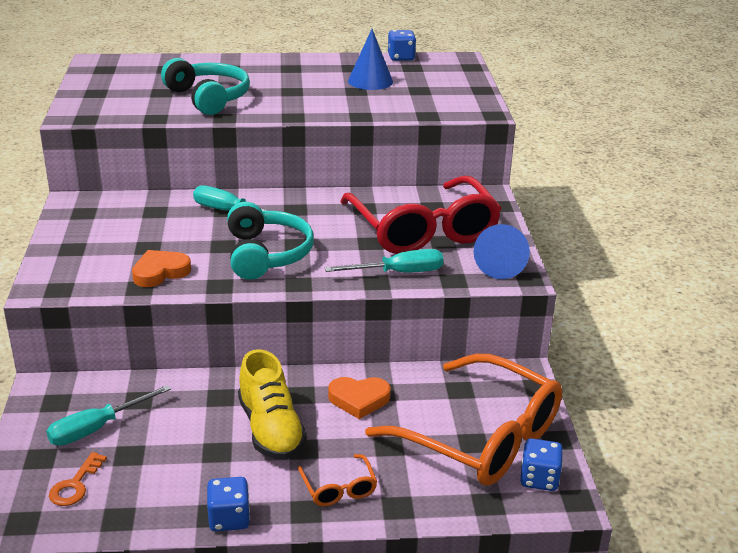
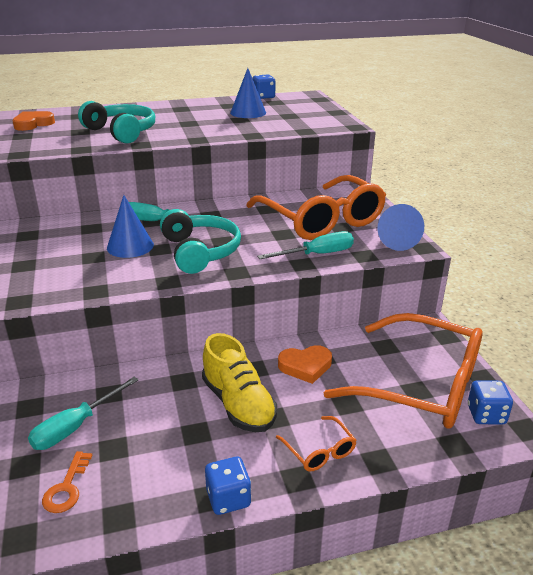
camera: 10 degrees left, 0 degrees up
orange heart [132,250,191,287] -> orange heart moved to [12,111,55,131]
red glasses [340,176,502,254] -> orange glasses [246,175,386,240]
none -> blue cone [107,195,154,258]

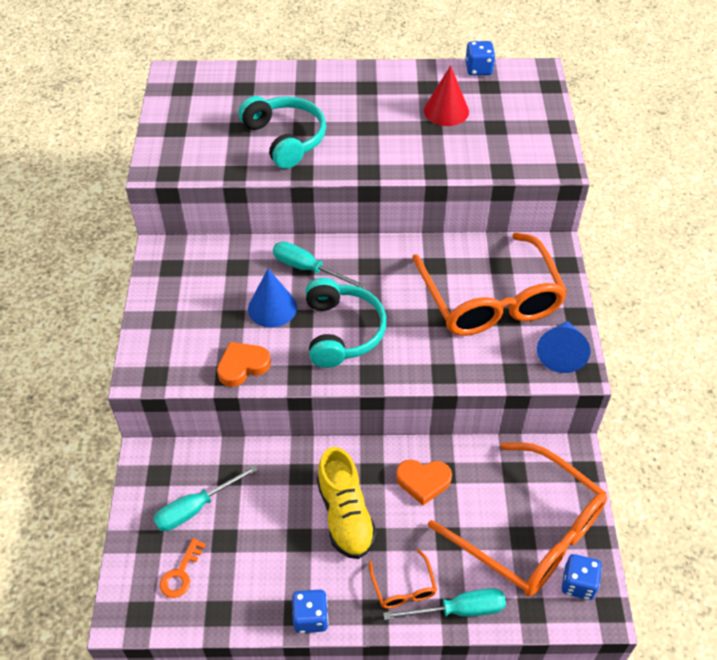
camera: 15 degrees right, 20 degrees up
orange heart [12,111,55,131] -> orange heart moved to [217,342,271,387]
blue cone [230,68,266,118] -> red cone [424,65,469,126]
turquoise screwdriver [257,231,354,259] -> turquoise screwdriver moved to [383,588,506,620]

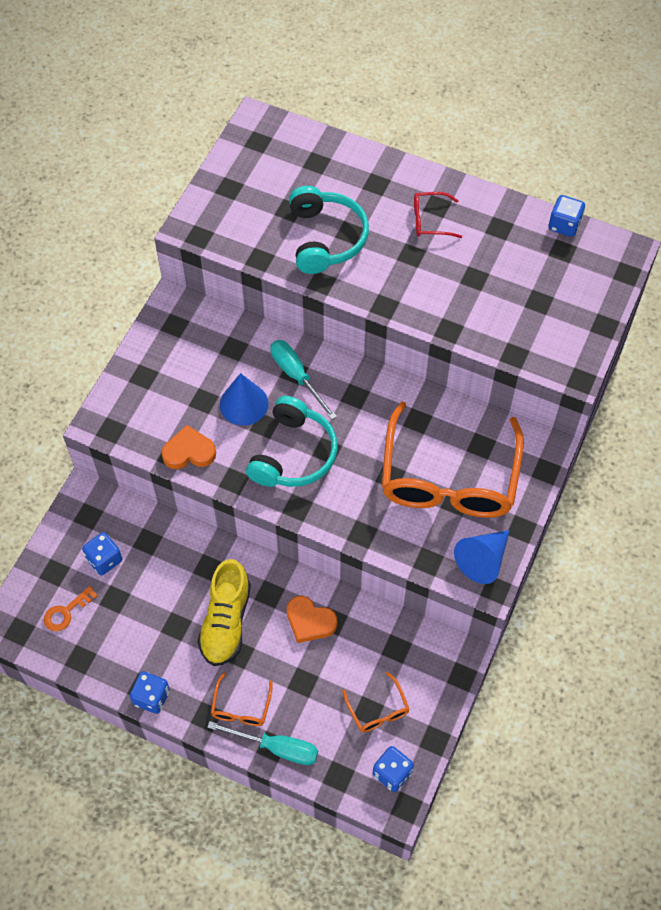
camera: 25 degrees right, 10 degrees up
turquoise screwdriver [154,465,258,531] -> blue dice [82,532,122,575]
red cone [424,65,469,126] -> none
orange glasses [428,442,607,597] -> orange glasses [342,672,409,732], size x0.41
none -> red glasses [414,192,462,238]

